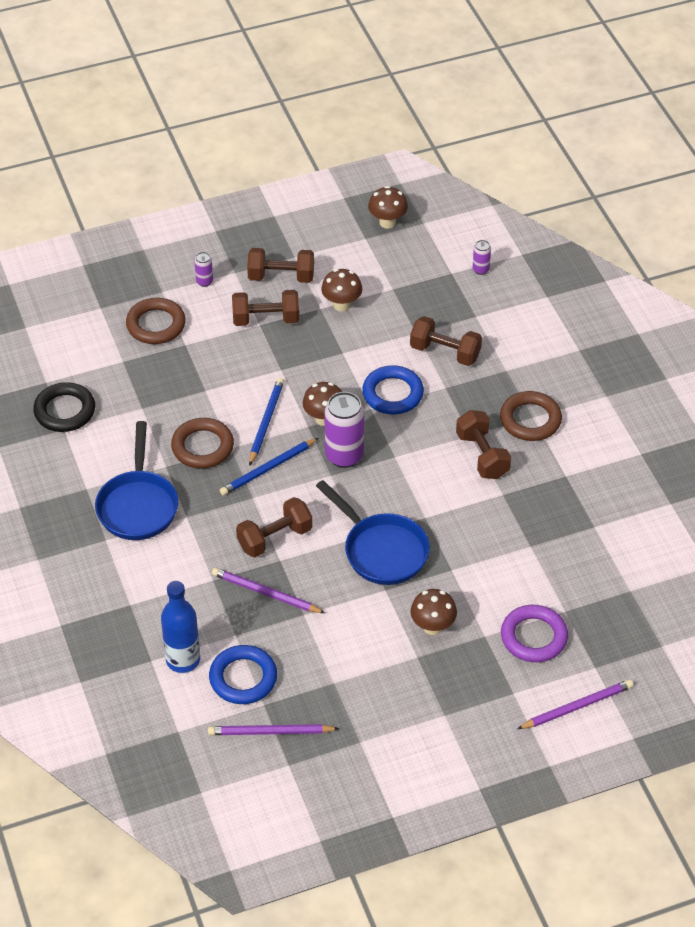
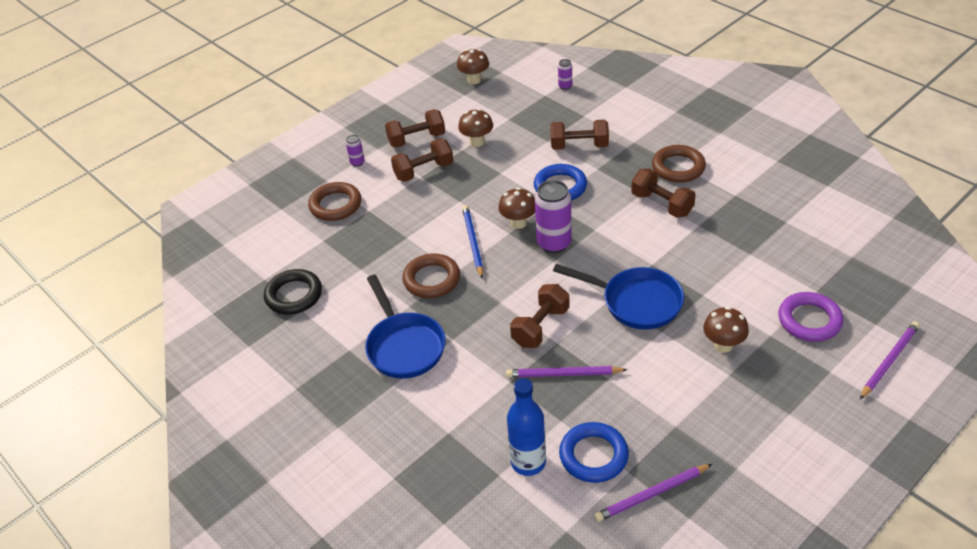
camera: 20 degrees left, 5 degrees down
blue pencil [220,438,319,495] -> none

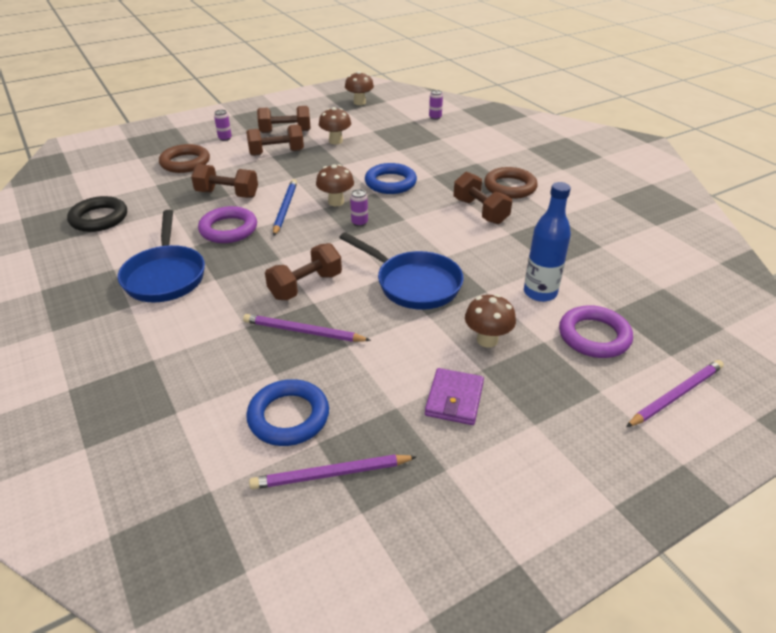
camera: 10 degrees right, 5 degrees down
brown ring [402,254,460,298] -> purple ring [198,206,257,243]
blue bottle [507,378,546,476] -> blue bottle moved to [524,182,571,302]
purple can [535,180,572,253] -> purple can [350,189,368,227], size x0.48
brown dumbbell [550,120,609,150] -> brown dumbbell moved to [191,164,258,198]
none -> purple wallet [425,368,484,425]

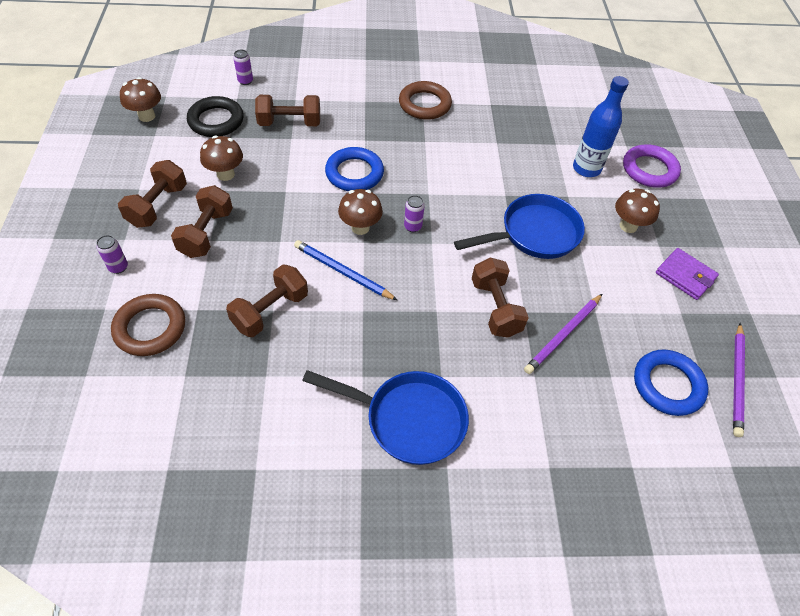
camera: 65 degrees left, 15 degrees up
black ring [67,196,127,232] -> black ring moved to [187,96,244,137]
purple ring [198,206,257,243] -> none
brown dumbbell [454,172,512,224] -> brown dumbbell moved to [255,95,320,126]
purple pencil [626,360,724,427] -> none

